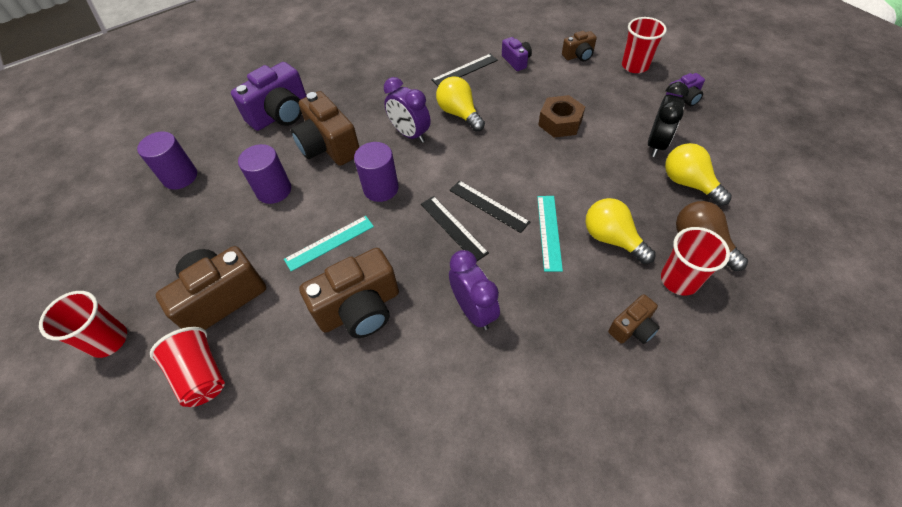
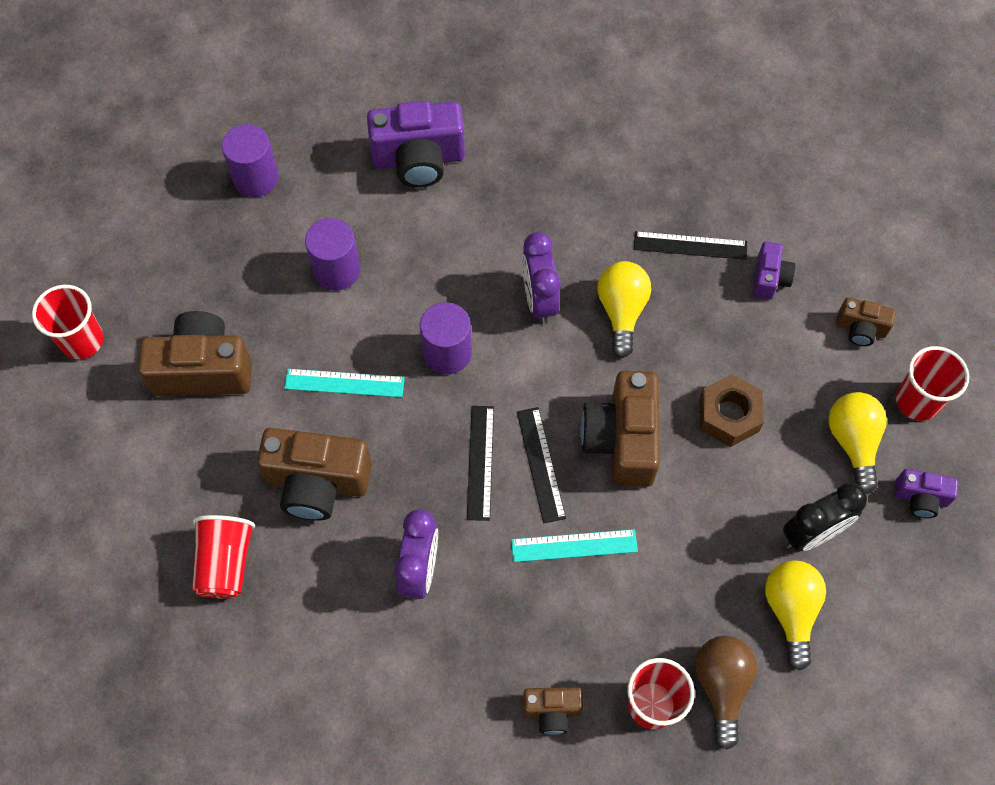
camera: 35 degrees right, 10 degrees up
red cup [150,327,225,407] -> red cup moved to [192,515,255,599]
brown camera [291,91,359,166] -> brown camera moved to [580,371,660,487]
turquoise ruler [537,196,563,272] -> turquoise ruler turned 45 degrees clockwise [511,529,638,562]
yellow light bulb [585,198,656,264] -> yellow light bulb moved to [828,392,887,494]

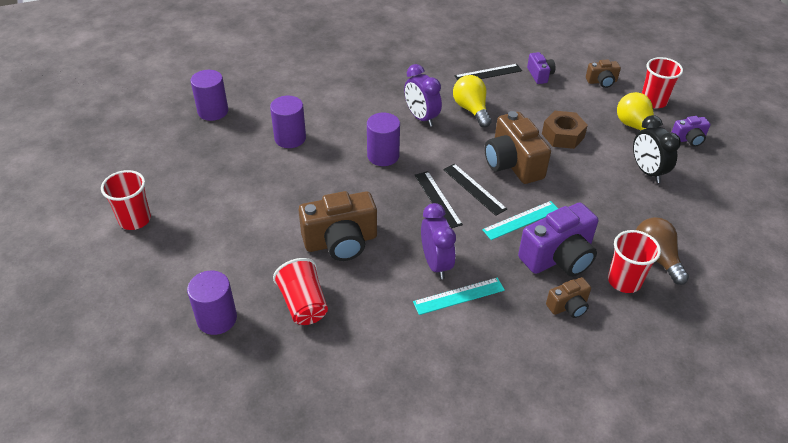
camera: 25 degrees left, 20 degrees down
brown camera [138,311,252,396] -> none
turquoise ruler [284,369,405,397] -> turquoise ruler moved to [413,278,505,315]
purple camera [367,101,465,188] -> purple camera moved to [518,202,598,277]
yellow light bulb [765,560,826,670] -> none
black clock [783,483,867,552] -> black clock turned 120 degrees clockwise [633,115,681,183]
none -> purple cylinder [187,271,237,335]

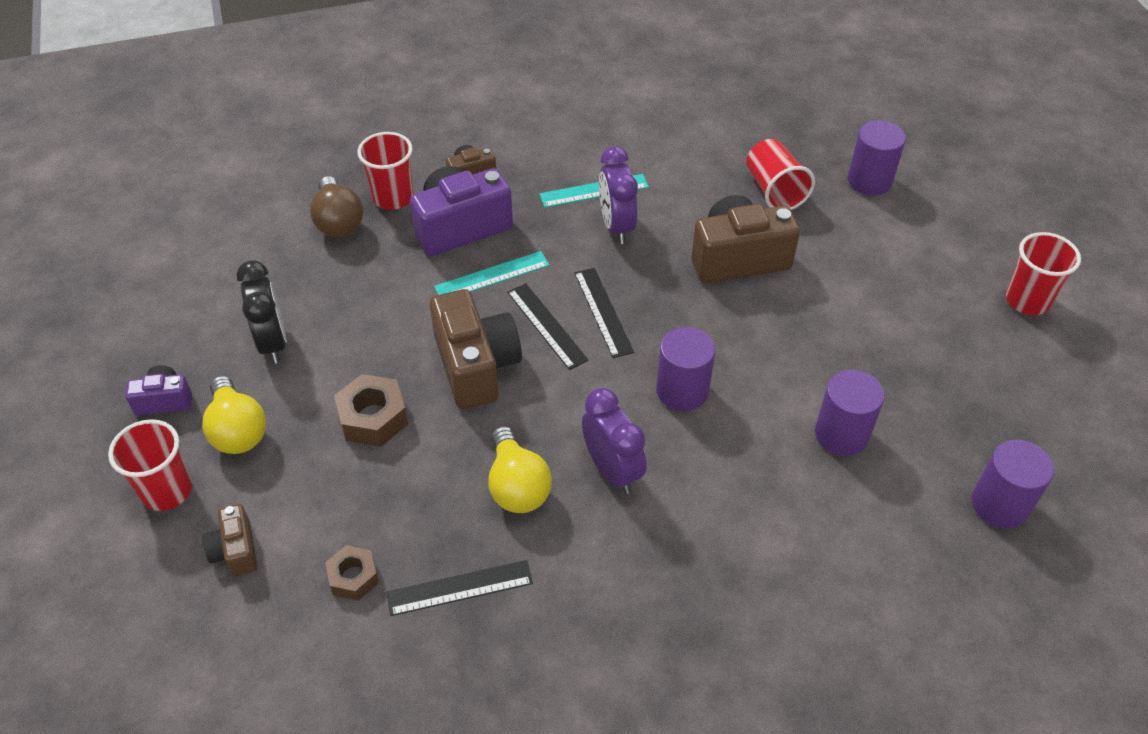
camera: 175 degrees left, 5 degrees up
purple camera [527,52,556,84] -> brown nut [325,545,379,601]
brown camera [586,60,621,88] -> brown camera turned 105 degrees counterclockwise [202,504,257,576]

